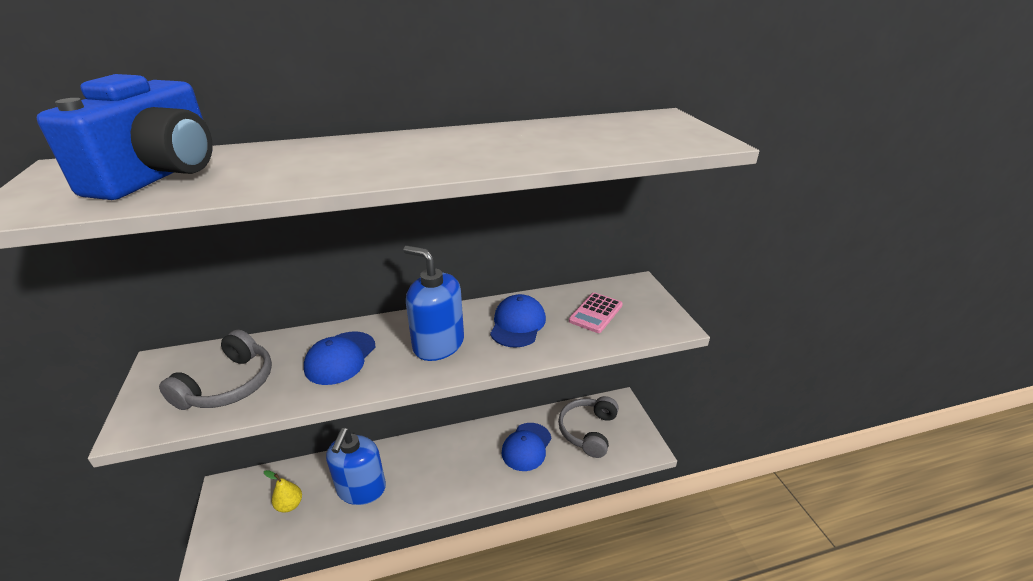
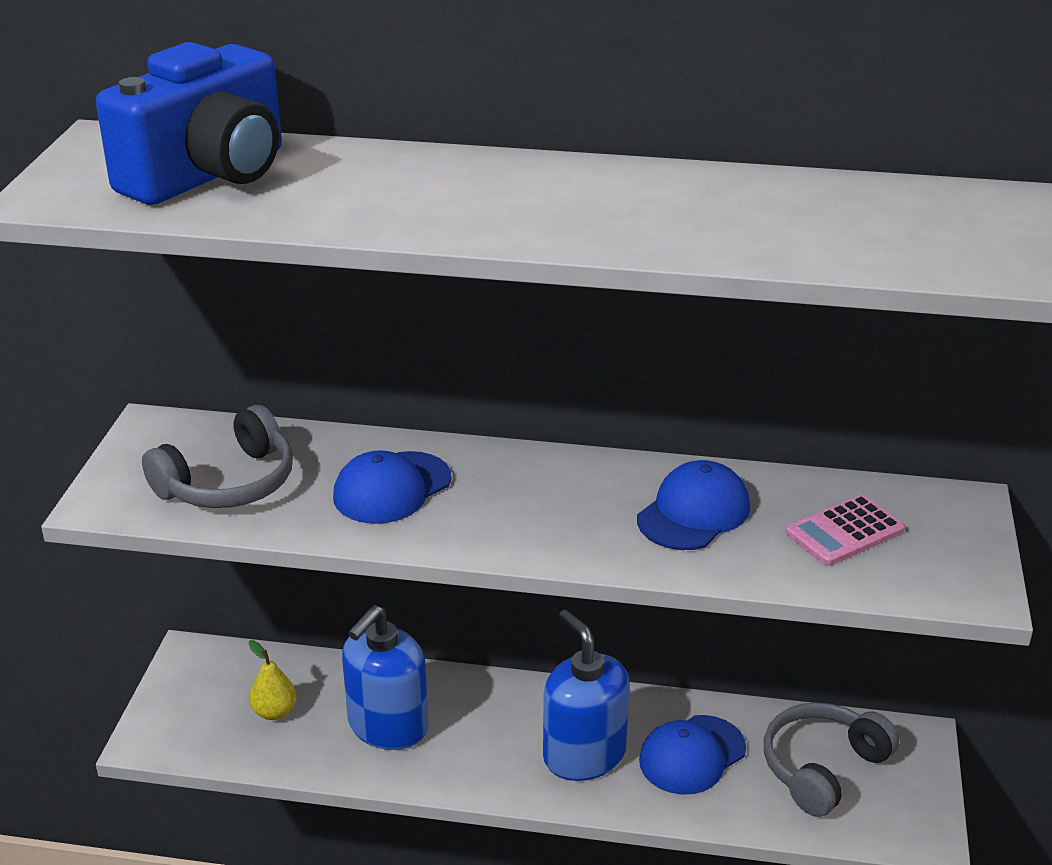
camera: 25 degrees right, 0 degrees up
blue soap dispenser [404,246,464,361] -> blue soap dispenser moved to [543,610,630,781]

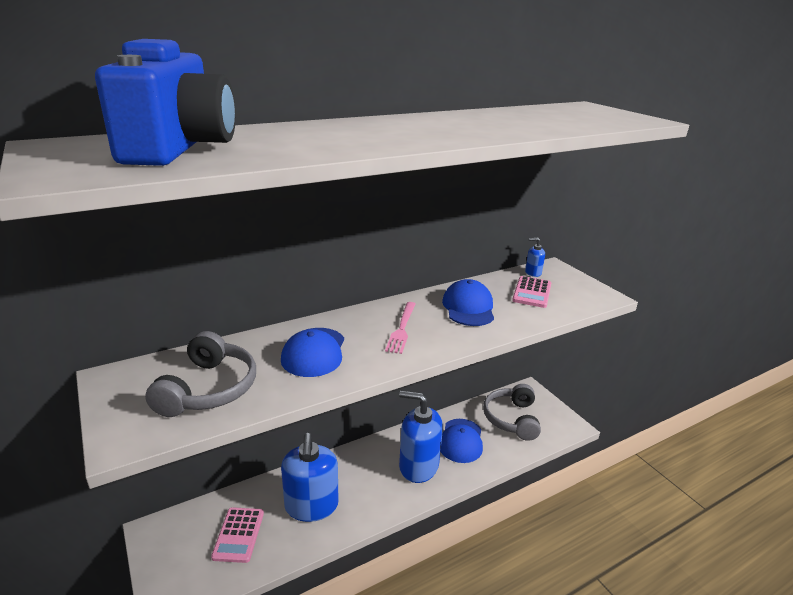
camera: 40 degrees left, 5 degrees down
yellow pear [249,640,297,720] -> pink calculator [211,507,264,563]
none -> pink fork [385,302,416,354]
none -> blue soap dispenser [525,237,545,277]

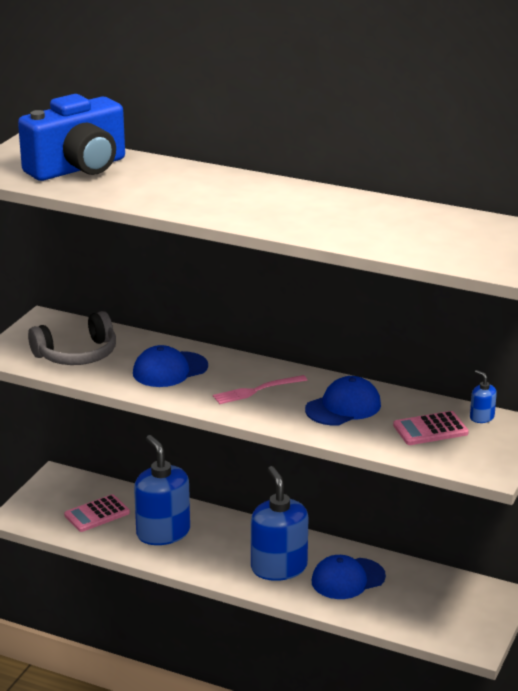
camera: 55 degrees right, 0 degrees up
blue soap dispenser [281,433,339,522] -> blue soap dispenser turned 105 degrees clockwise [134,435,190,545]
grey headphones [483,384,541,441] -> none

